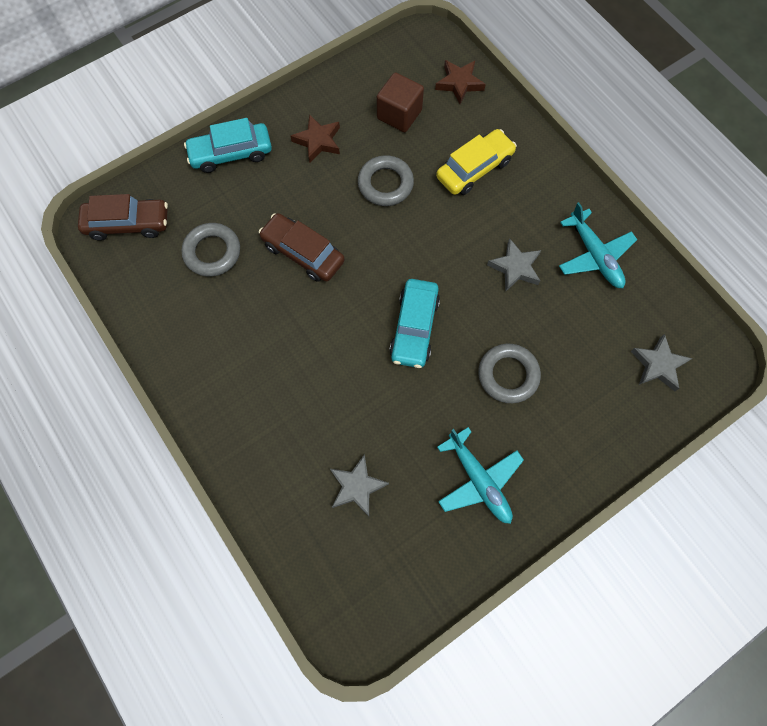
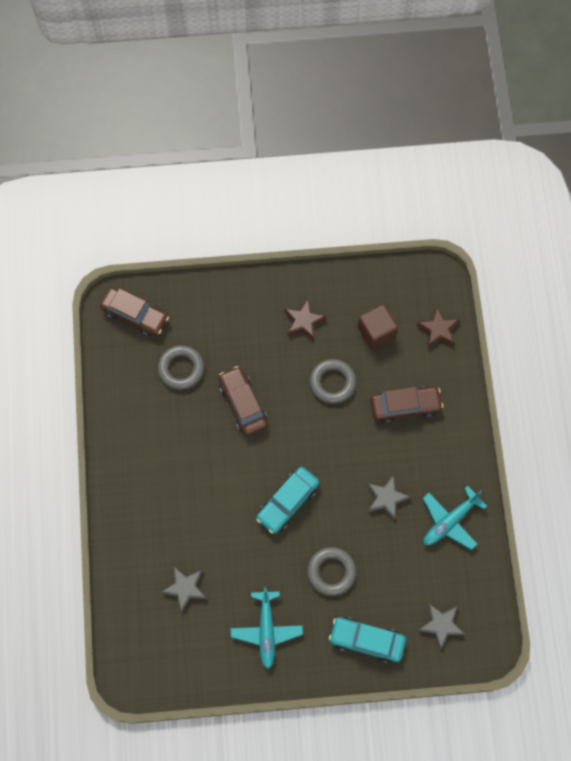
camera: 30 degrees right, 0 degrees up
turquoise car [184,118,272,173] -> turquoise car moved to [329,617,406,663]
yellow car [436,129,517,195] -> brown car [370,386,443,423]
turquoise plane [559,202,637,288] -> turquoise plane turned 45 degrees clockwise [423,486,487,550]

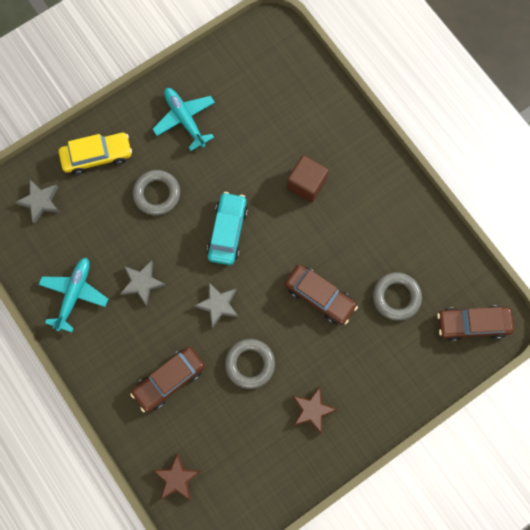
camera: 150 degrees right, 5 degrees up
grey star [161,567,207,612] -> grey star moved to [194,282,239,328]
turquoise car [329,617,406,663] -> yellow car [59,133,132,175]
brown cube [358,304,398,349] -> brown cube moved to [287,155,329,203]

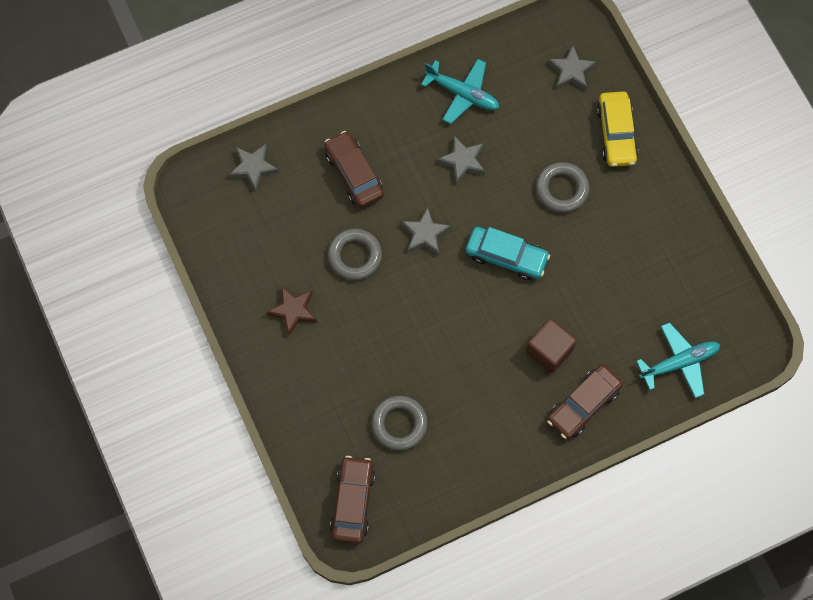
camera: 100 degrees right, 5 degrees down
turquoise plane [152,88,215,151] -> turquoise plane moved to [636,322,720,398]
brown star [153,453,201,501] -> grey star [229,144,279,191]
brown car [285,264,358,325] -> brown car moved to [547,364,623,439]

